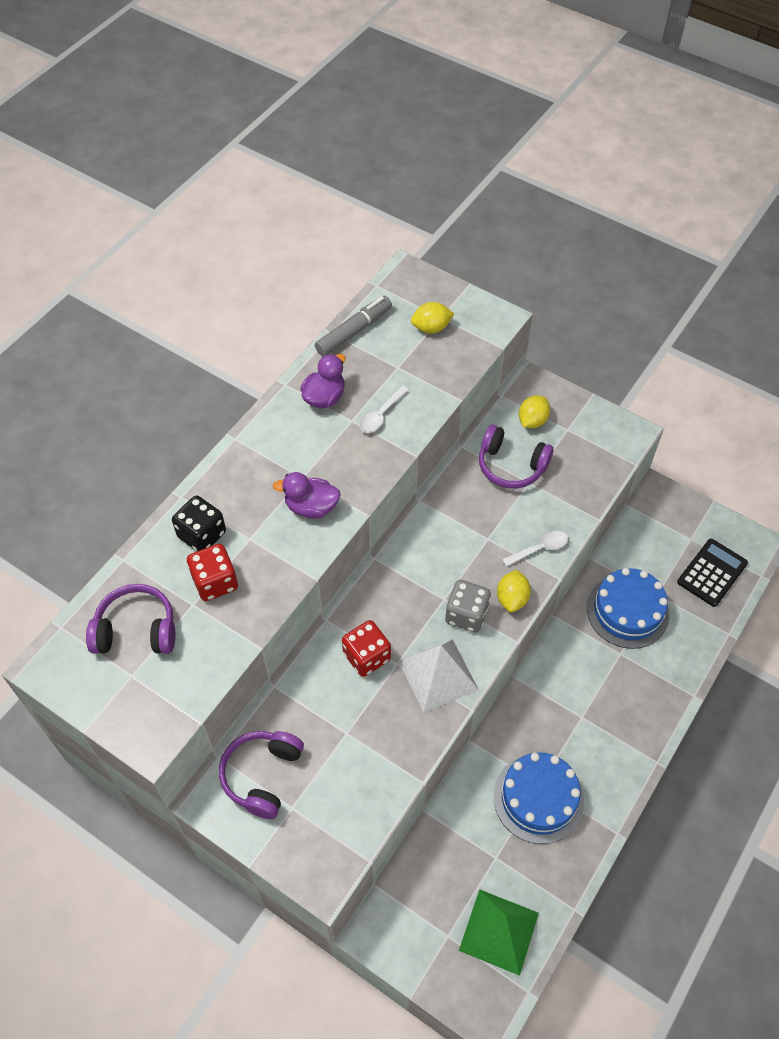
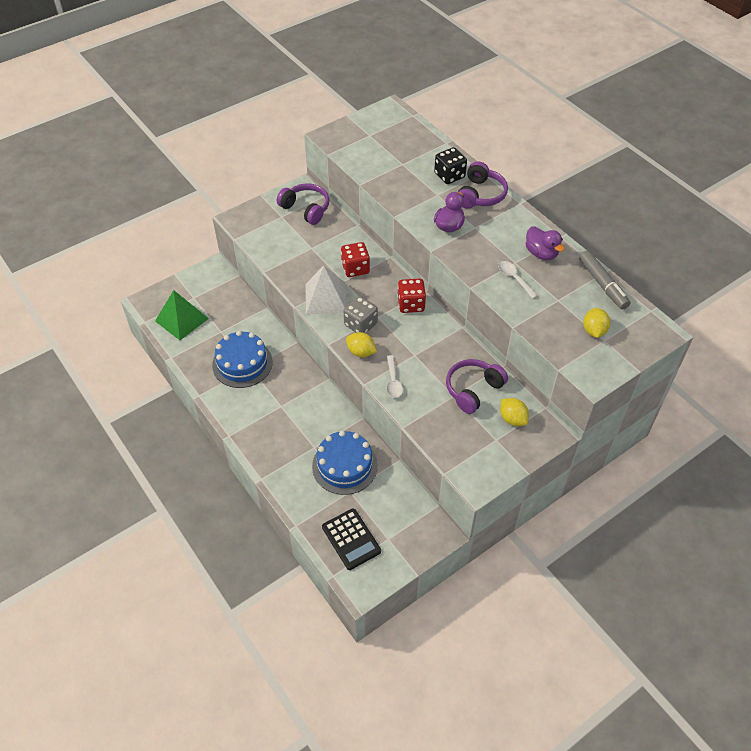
camera: 110 degrees right, 5 degrees down
purple headphones [86,584,175,654] -> purple headphones moved to [458,161,508,209]
red dice [187,544,238,601] -> red dice moved to [397,279,426,313]

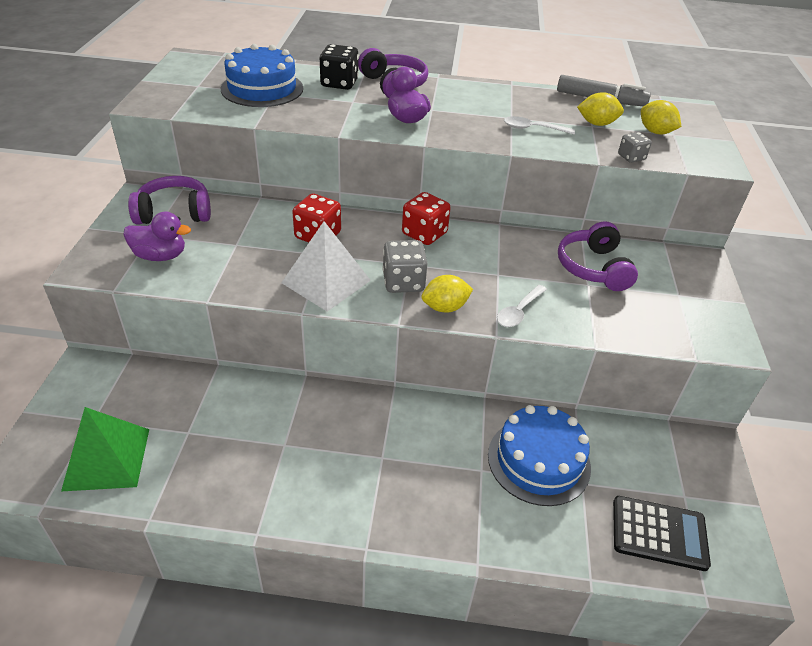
camera: 50 degrees left, 10 degrees down
blue cake [212,331,273,388] -> blue cake moved to [221,44,303,107]
white spoon [387,355,403,398] -> white spoon turned 90 degrees clockwise [497,285,547,327]
yellow lemon [500,398,529,426] -> yellow lemon moved to [577,92,624,126]
purple duck [526,226,565,260] -> purple duck moved to [123,212,191,261]
none -> grey dice [618,132,652,163]

